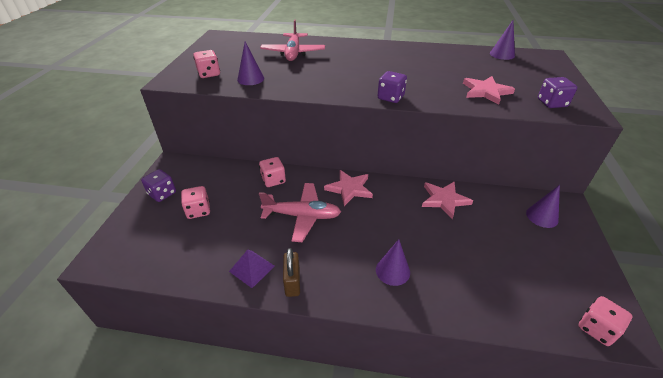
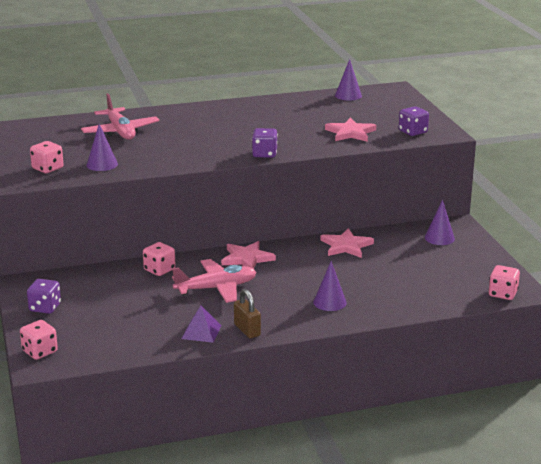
camera: 25 degrees left, 15 degrees down
pink dice [181,186,210,219] -> pink dice moved to [20,320,58,360]

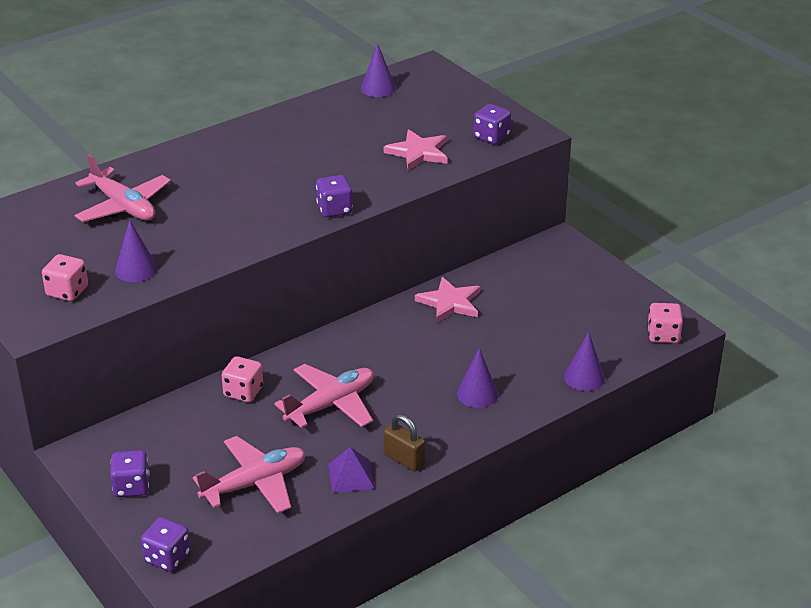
camera: 20 degrees left, 10 degrees up
pink dice [20,320,58,360] -> purple dice [141,517,191,572]
pink star [221,241,276,269] -> none
purple cone [425,200,455,245] -> purple cone moved to [564,332,605,391]
none -> pink plane [193,436,306,514]

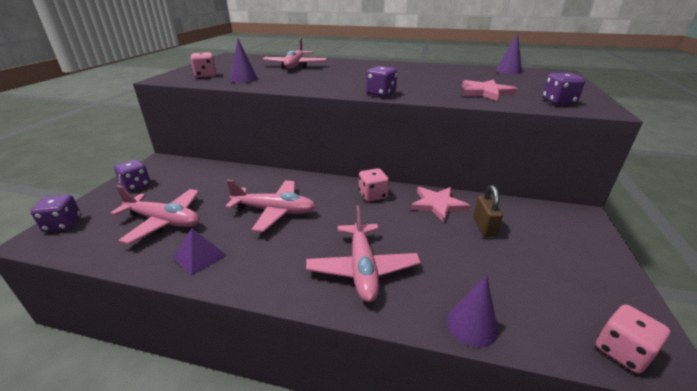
camera: 50 degrees right, 5 degrees down
pink dice [221,356,263,402] -> pink dice moved to [359,168,389,201]
brown padlock [384,414,425,472] -> brown padlock moved to [473,185,503,237]
purple cone [457,348,498,408] -> pink plane [306,205,421,302]

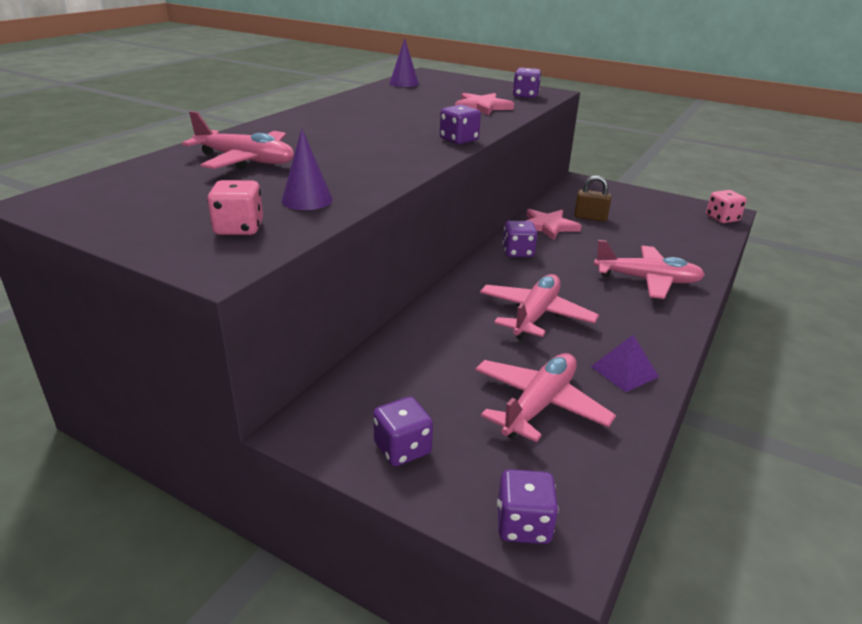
camera: 75 degrees left, 0 degrees up
pink dice [359,168,389,201] -> purple dice [503,221,538,257]
purple cone [447,274,498,348] -> none

